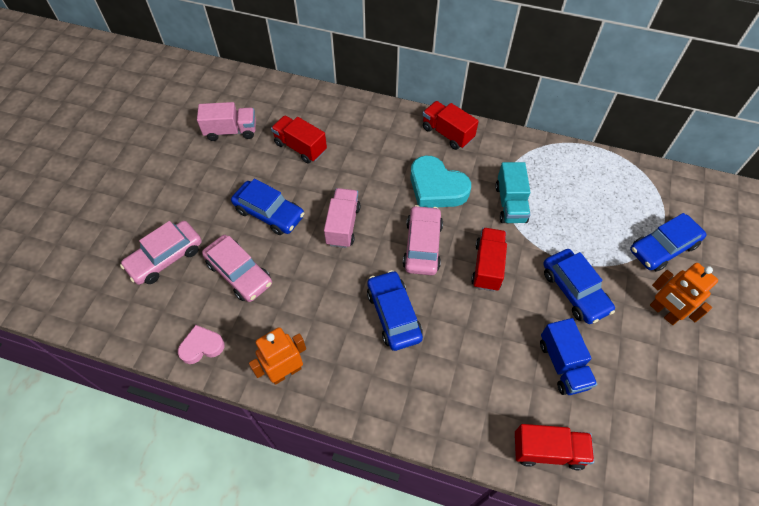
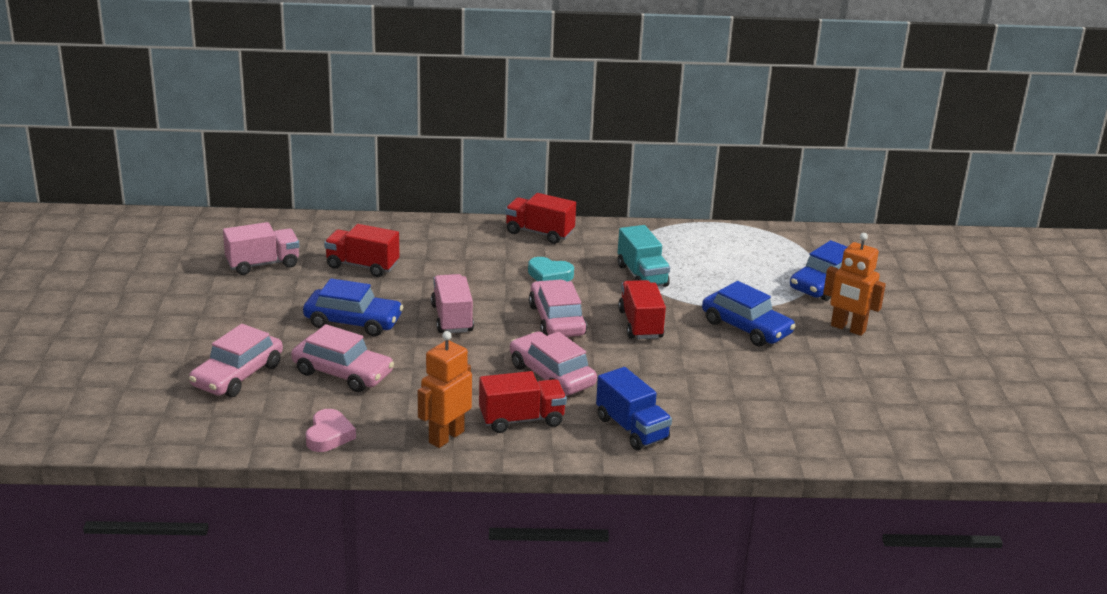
camera: 20 degrees left, 30 degrees down
pink heart [178,325,225,364] -> pink heart turned 135 degrees clockwise [306,409,356,452]
blue car [367,270,423,351] -> pink car [510,331,597,395]
turquoise heart [410,156,471,208] -> turquoise heart [528,257,574,282], size x0.58
red truck [515,424,594,470] -> red truck moved to [479,371,567,433]
blue truck [540,318,597,395] -> blue truck moved to [596,367,672,450]

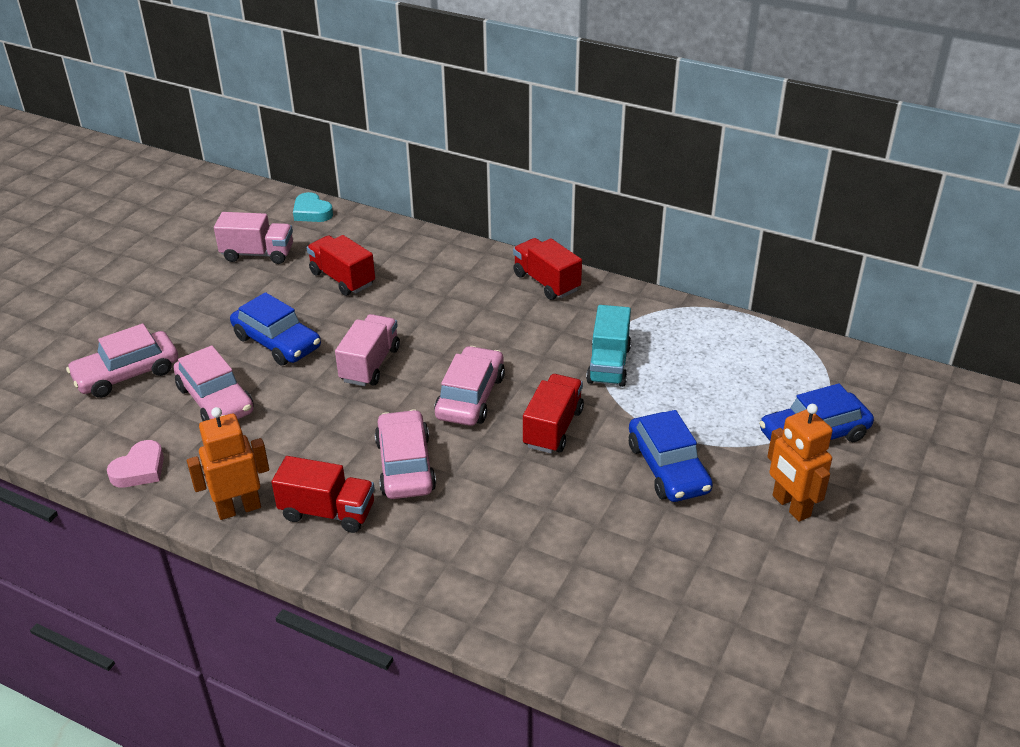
camera: 30 degrees right, 10 degrees up
turquoise heart [528,257,574,282] -> turquoise heart moved to [293,192,333,222]
blue truck [596,367,672,450] -> none

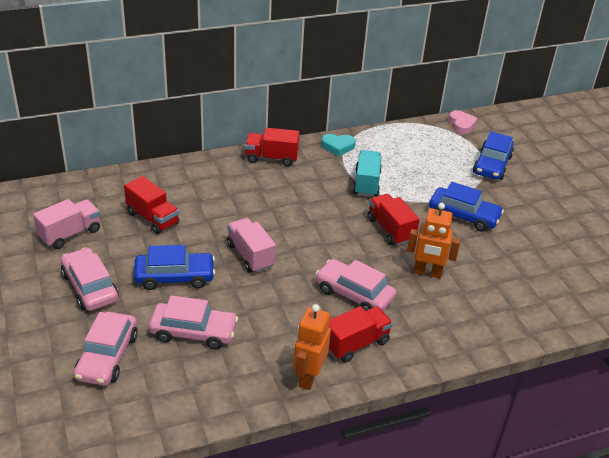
camera: 50 degrees left, 0 degrees up
pink heart [107,440,164,487] -> pink heart moved to [448,110,478,134]
turquoise heart [293,192,333,222] -> turquoise heart moved to [321,134,356,156]
red truck [307,235,375,296] -> red truck turned 135 degrees counterclockwise [124,176,179,234]
pink car [434,346,505,426] -> pink car moved to [61,247,119,311]
turquoise truck [586,305,631,387] -> turquoise truck turned 135 degrees counterclockwise [353,150,382,197]
orange robot [767,404,833,522] -> orange robot moved to [407,203,461,279]

